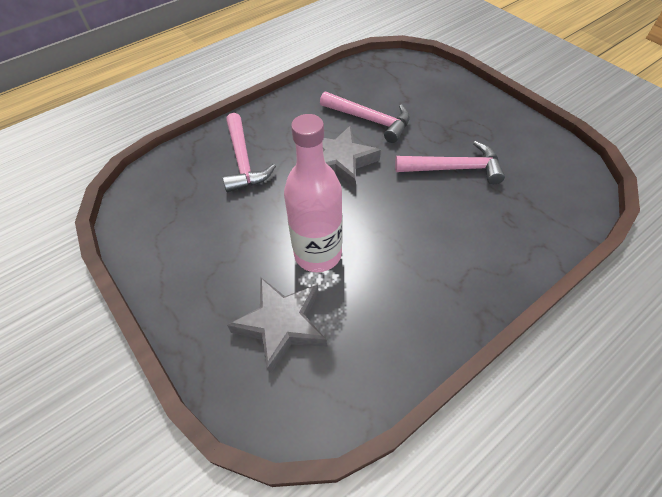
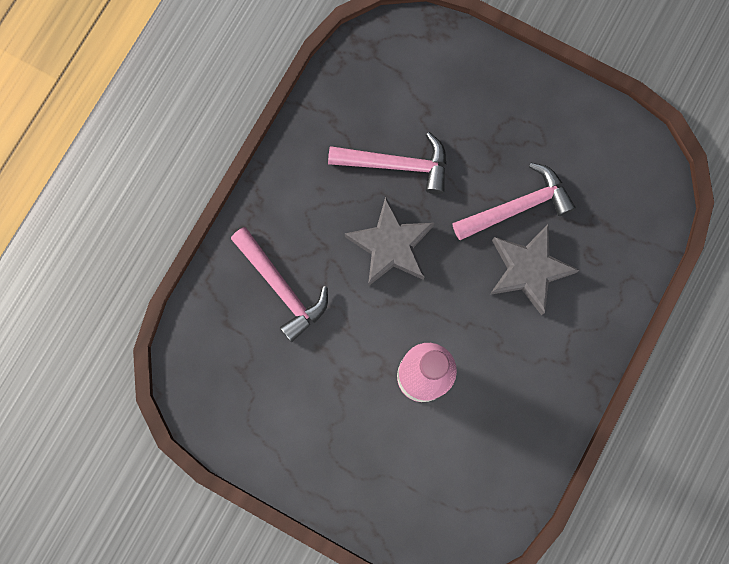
camera: 25 degrees left, 25 degrees up
grey star [227,277,327,374] -> grey star moved to [490,224,580,315]

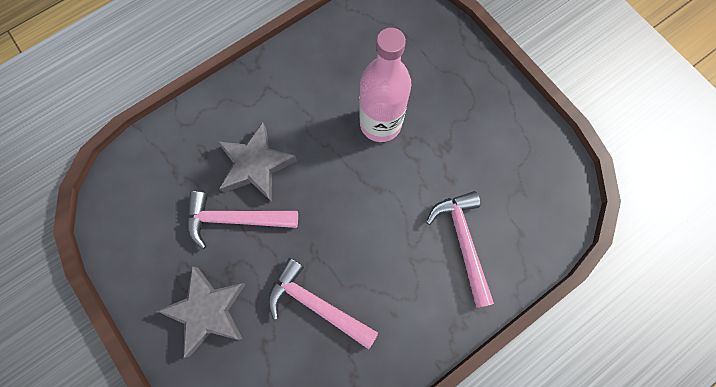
camera: 155 degrees left, 5 degrees down
grey star [345,196,434,286] -> grey star moved to [157,266,246,358]

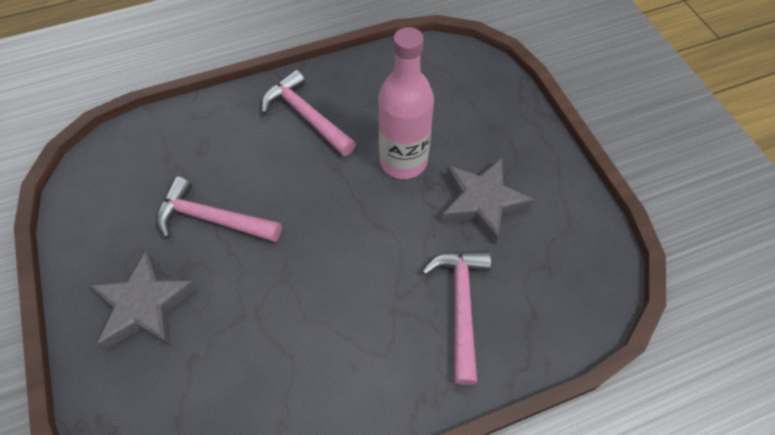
camera: 15 degrees right, 15 degrees down
grey star [217,122,297,202] -> grey star moved to [441,158,535,244]
pink hammer [268,258,378,349] -> pink hammer moved to [262,70,356,156]

